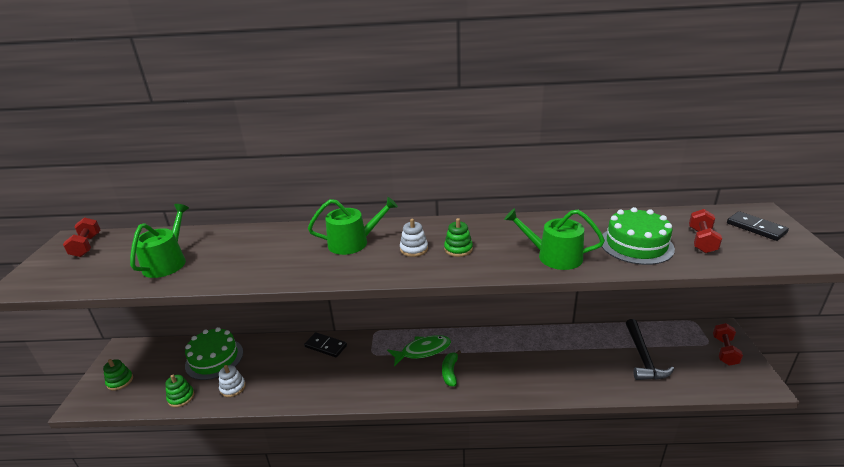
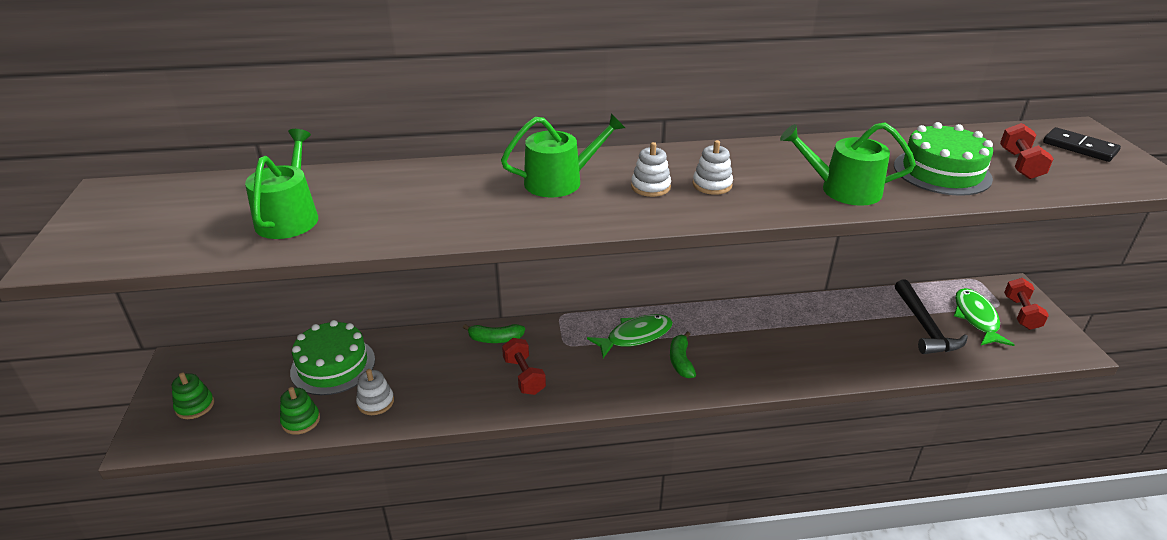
camera: 10 degrees left, 5 degrees up
red dumbbell [63,217,101,257] -> red dumbbell moved to [502,338,546,395]
black domino [304,332,347,358] -> green banana [463,324,525,343]
green stacking toy [444,218,473,257] -> white stacking toy [693,140,733,195]
none -> green fish [954,288,1015,346]

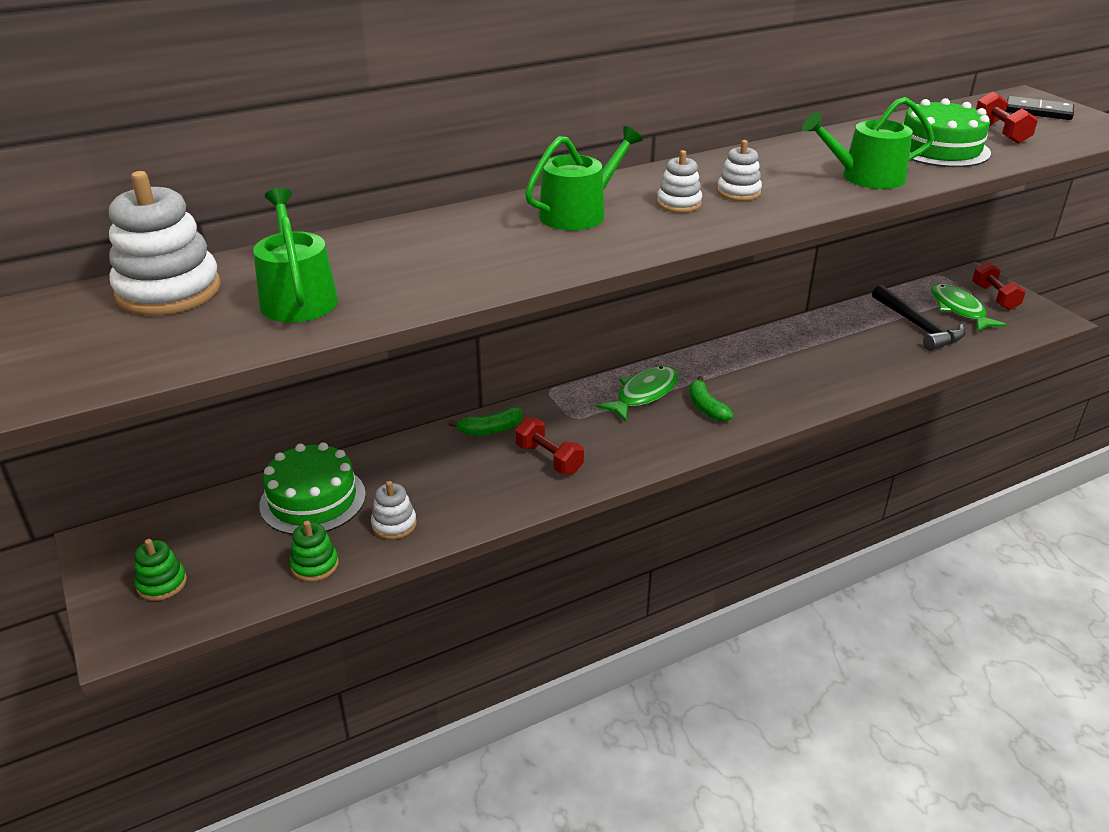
camera: 20 degrees left, 0 degrees up
none -> white stacking toy [109,171,221,315]

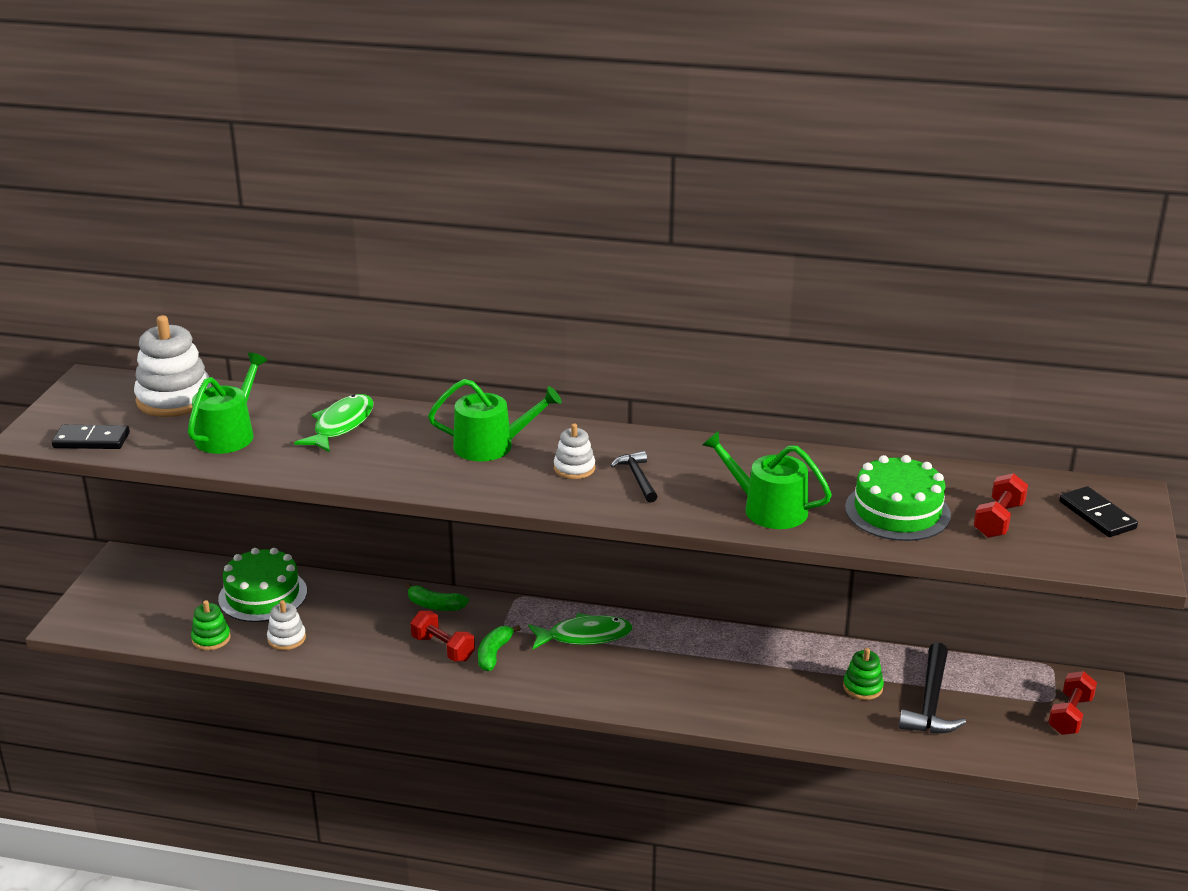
camera: 40 degrees right, 5 degrees down
green stacking toy [134,539,187,601] -> green stacking toy moved to [843,648,884,700]
red dumbbell [515,417,584,474] -> red dumbbell turned 45 degrees counterclockwise [410,611,475,662]
green banana [689,376,734,421] -> green banana moved to [478,625,521,671]
white stacking toy [717,140,762,201] -> black hammer [611,451,658,503]
green fish [931,283,1007,331] -> green fish moved to [294,394,373,452]
none -> black domino [52,425,130,449]

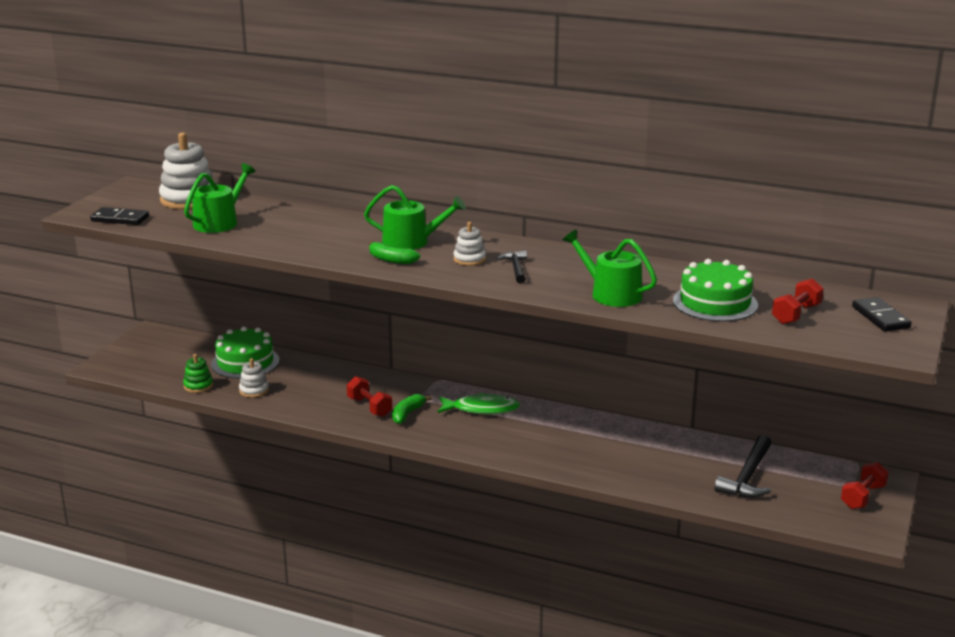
camera: 10 degrees right, 5 degrees down
green fish [294,394,373,452] -> none
green banana [405,583,469,611] -> green banana moved to [369,241,420,264]
green stacking toy [843,648,884,700] -> none

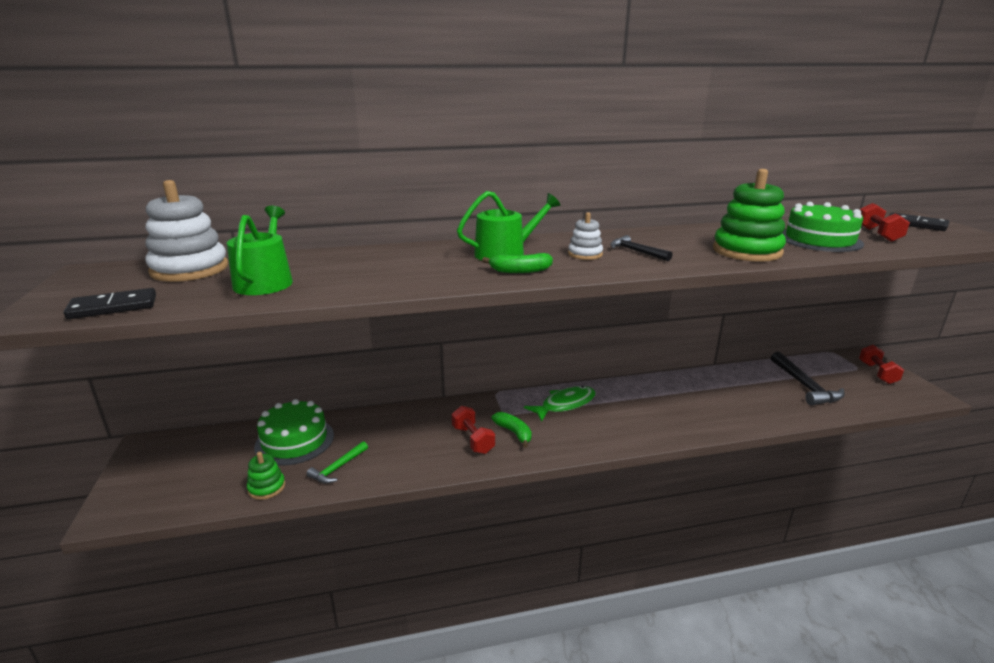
camera: 35 degrees left, 0 degrees up
white stacking toy [239,358,269,398] -> green hammer [307,441,368,484]
red dumbbell [347,376,392,417] -> red dumbbell turned 45 degrees clockwise [452,406,495,454]
green banana [392,394,432,424] -> green banana turned 150 degrees clockwise [492,412,532,447]
green watering can [563,229,657,307] -> green stacking toy [713,169,786,262]

